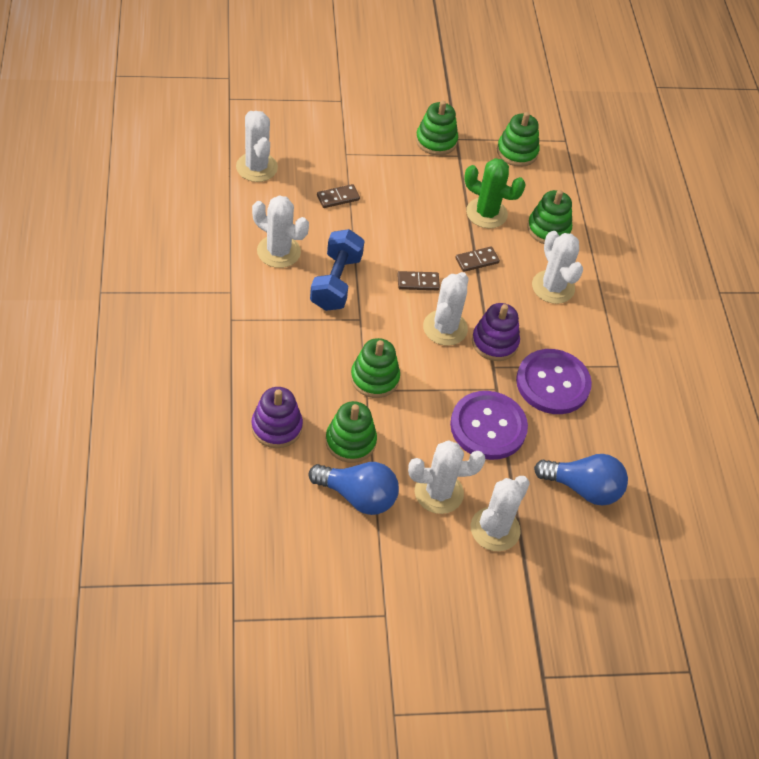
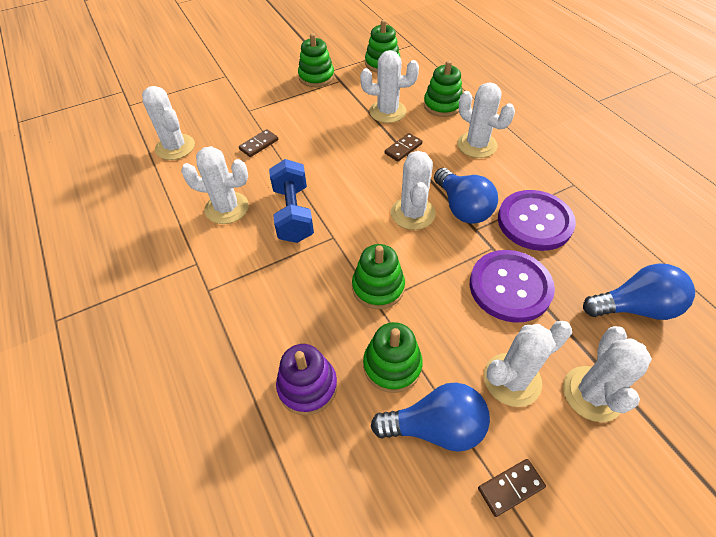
camera: 15 degrees left, 0 degrees up
brown domino [397,271,440,290] -> brown domino moved to [478,459,546,517]
green cactus [464,158,526,228] -> white cactus [360,50,419,123]
purple stacking toy [472,303,520,361] -> blue light bulb [434,168,498,224]

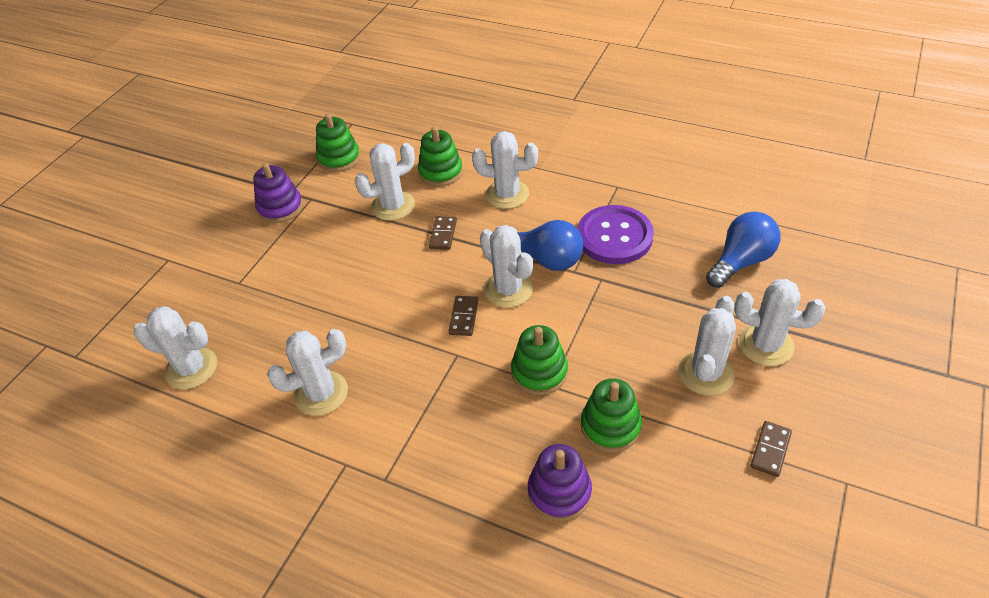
camera: 35 degrees left, 5 degrees down
brown domino [239,129,278,157] -> brown domino moved to [449,296,478,336]
blue dumbbell [269,159,314,243] -> none
green stacking toy [298,33,335,87] -> purple stacking toy [253,163,303,223]
blue light bulb [371,383,490,452] -> none
purple button [470,250,555,323] -> none
white cactus [563,326,652,422] -> white cactus turned 45 degrees counterclockwise [734,279,825,366]

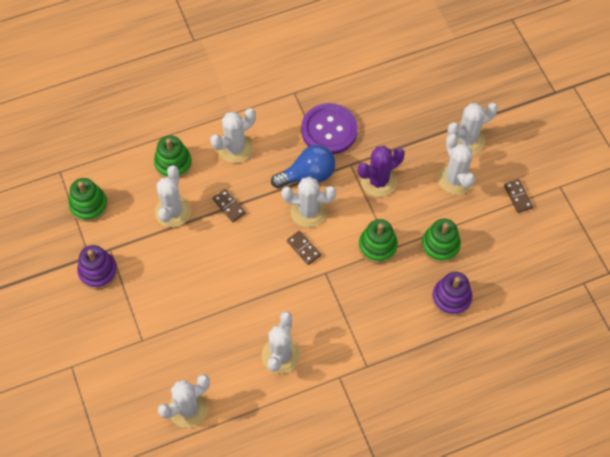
camera: 50 degrees left, 15 degrees up
blue light bulb [706,211,780,288] -> none
none -> purple cactus [358,146,405,197]

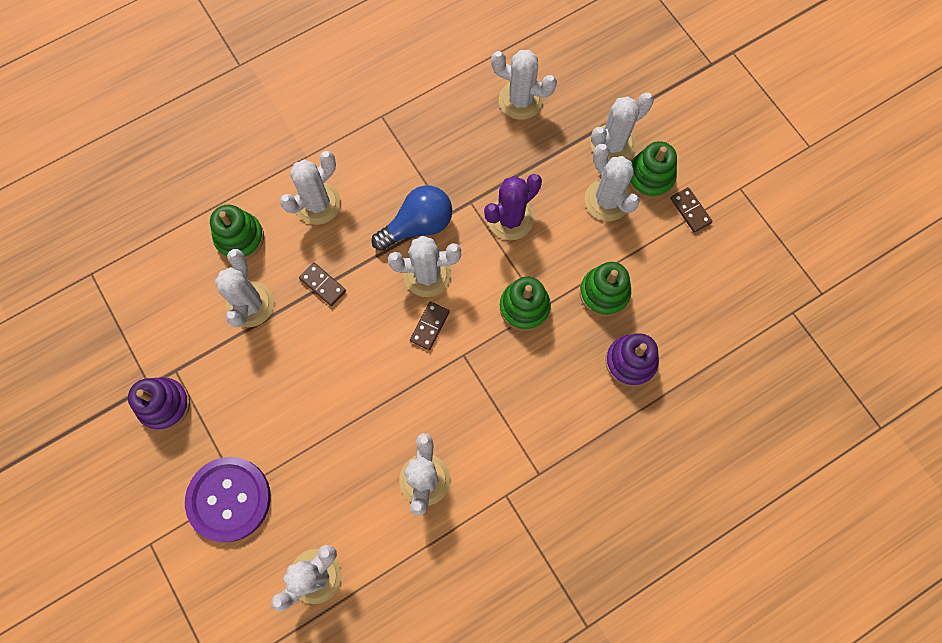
camera: 10 degrees left, 10 degrees up
green stacking toy [68,178,108,222] -> green stacking toy moved to [629,141,677,199]
brown domino [287,231,321,265] -> brown domino turned 75 degrees clockwise [410,302,450,350]
purple button [301,103,358,155] -> purple button moved to [185,457,271,542]
none -> white cactus [491,50,557,120]

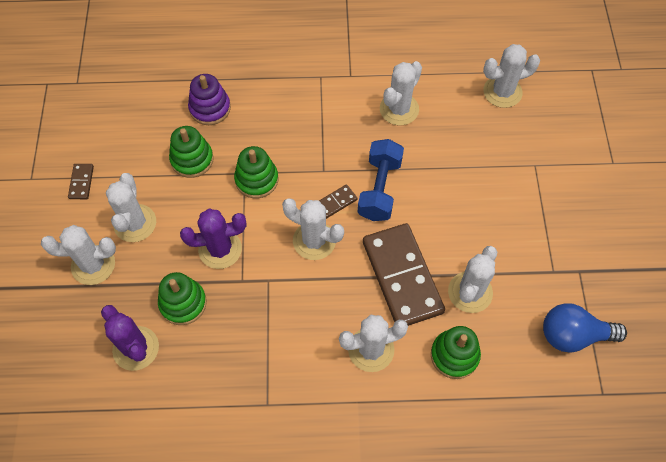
camera: 150 degrees left, 10 degrees down
purple stacking toy [128,377,190,431] -> none
purple button [185,457,271,542] -> none
brown domino [299,263,346,306] -> brown domino [363,223,445,326], size x2.43
blue light bulb [371,185,452,251] -> blue light bulb moved to [543,303,627,353]
white cactus [491,50,557,120] -> purple cactus [101,305,159,371]
green stacking toy [629,141,677,199] -> green stacking toy moved to [158,272,207,325]
none -> blue dumbbell [358,139,404,221]

